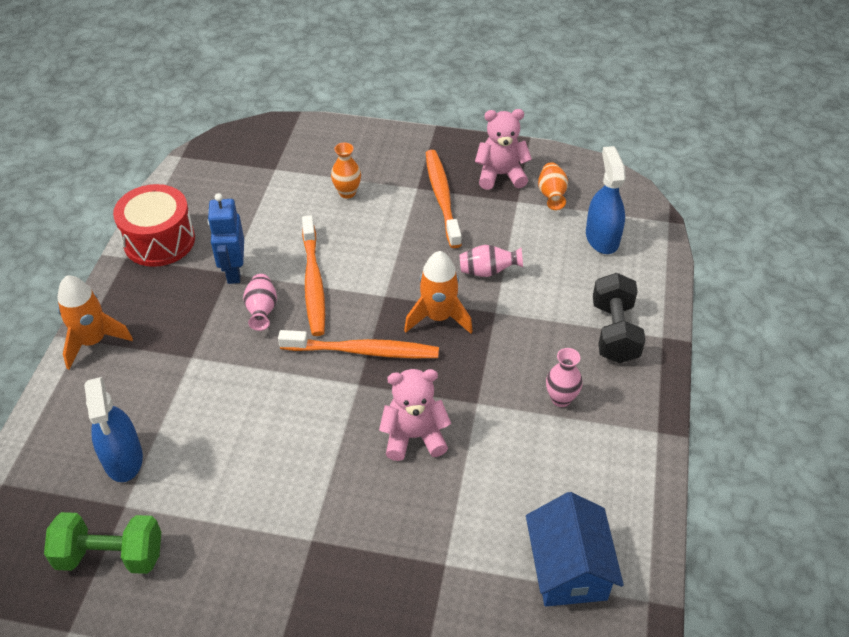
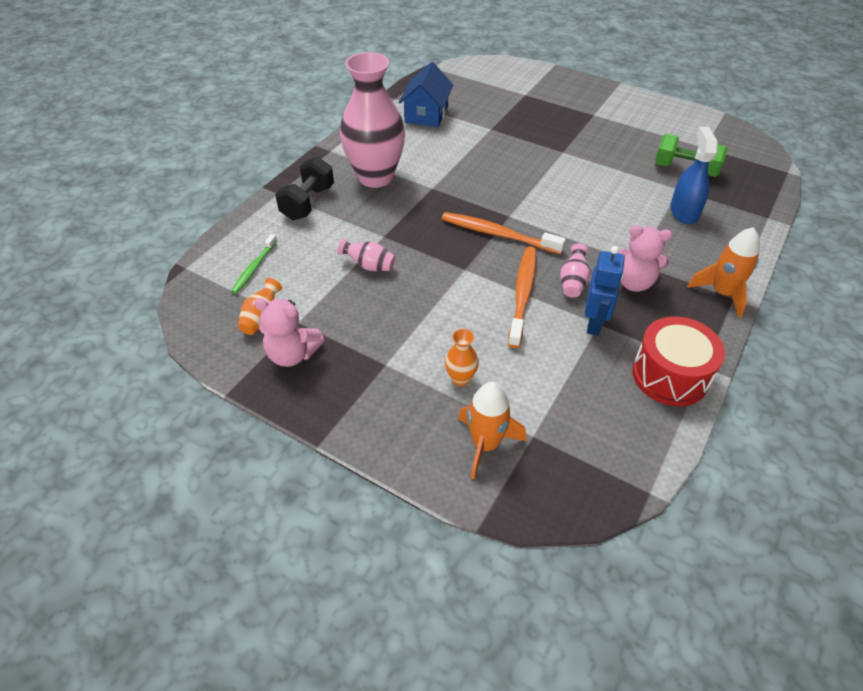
camera: 160 degrees left, 0 degrees up
pink teddy bear [379,369,451,461] -> pink teddy bear moved to [618,225,672,292]
orange rocket [404,251,473,334] -> orange rocket moved to [458,382,526,479]
orange toothbrush [426,150,462,248] -> none
pink vase [546,348,582,407] -> pink vase [340,52,405,188], size x2.48
blue spray bottle [586,146,626,254] -> green toothbrush [231,234,277,294]

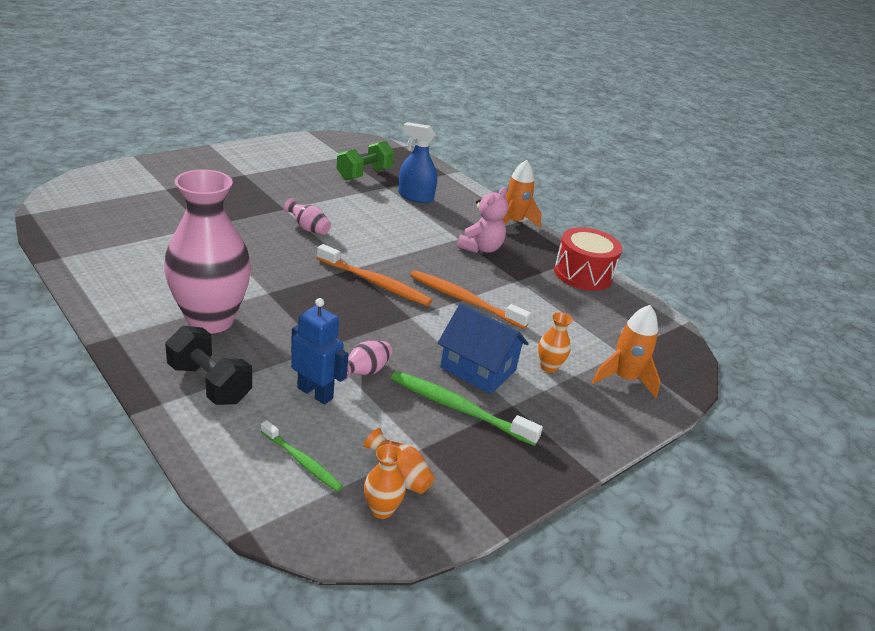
camera: 75 degrees left, 15 degrees down
pink teddy bear [254,298,325,367] -> none
blue house [399,62,454,127] -> blue house moved to [438,304,529,394]
orange toothbrush [442,212,566,254] -> orange toothbrush turned 105 degrees counterclockwise [317,244,432,306]
pink vase [560,244,590,298] -> pink vase moved to [284,198,331,235]
blue robot [585,246,625,335] -> blue robot moved to [291,298,349,405]
none -> orange vase [364,444,406,519]
none -> green toothbrush [391,371,543,446]

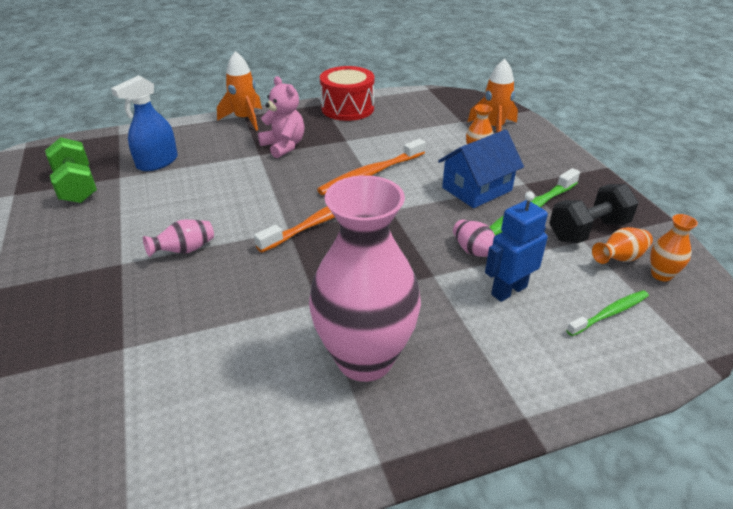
camera: 65 degrees left, 5 degrees up
black dumbbell [165,326,252,405] -> black dumbbell moved to [549,184,639,243]

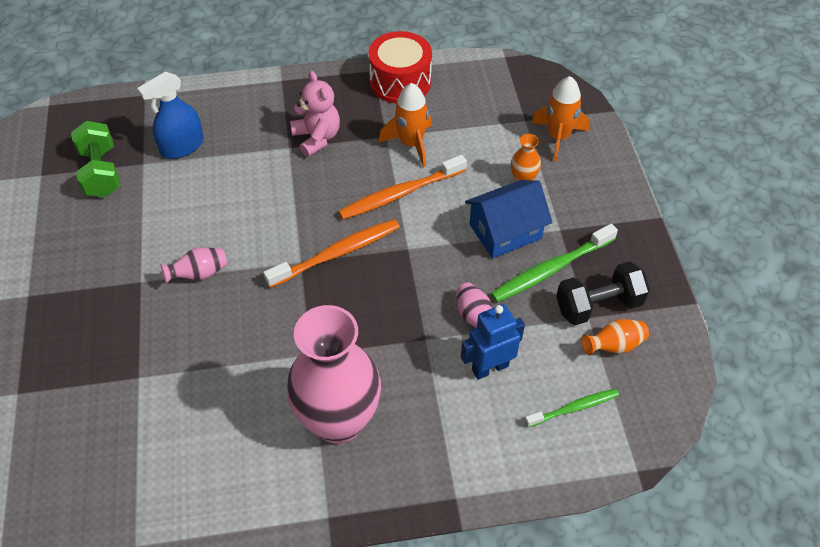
camera: 10 degrees right, 15 degrees up
orange rocket [217,51,262,131] -> orange rocket moved to [379,83,432,167]
orange vase [650,214,698,282] -> none

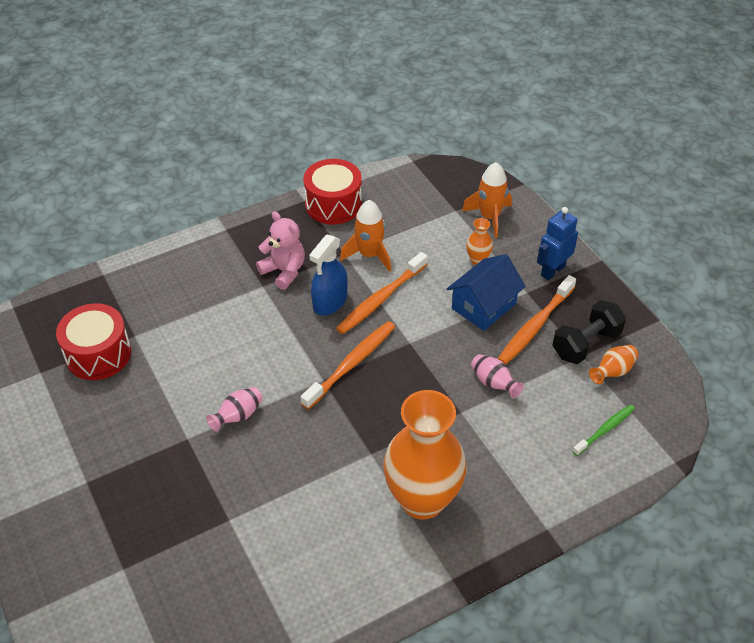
camera: 20 degrees left, 5 degrees down
green dumbbell [71,121,120,197] -> red drum [56,303,131,380]
blue spray bottle [137,72,204,159] -> blue spray bottle moved to [309,235,348,316]
pink vase [287,305,381,444] -> orange vase [383,390,466,520]
blue robot [461,304,525,380] -> blue robot moved to [537,207,578,281]
green toothbrush [491,224,618,302] -> orange toothbrush [498,275,576,365]

